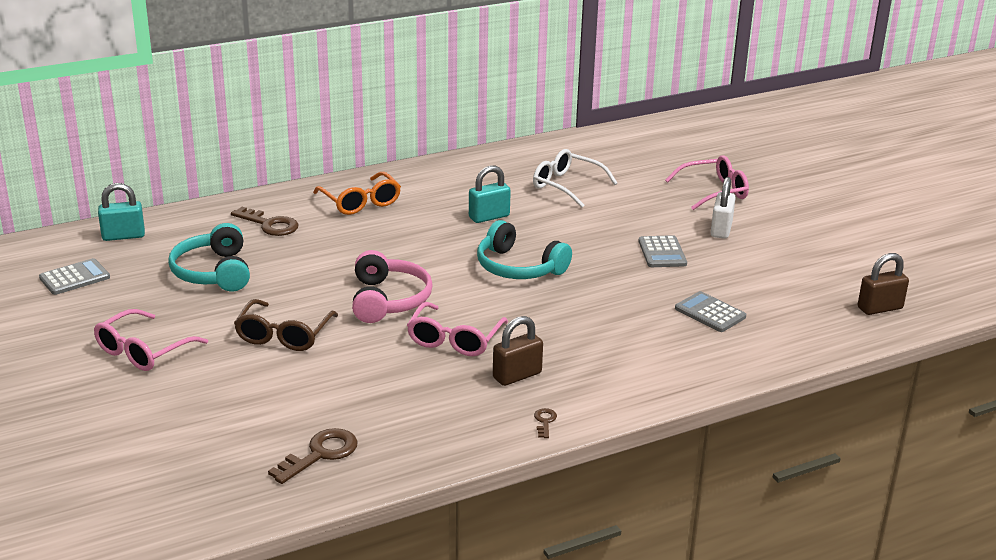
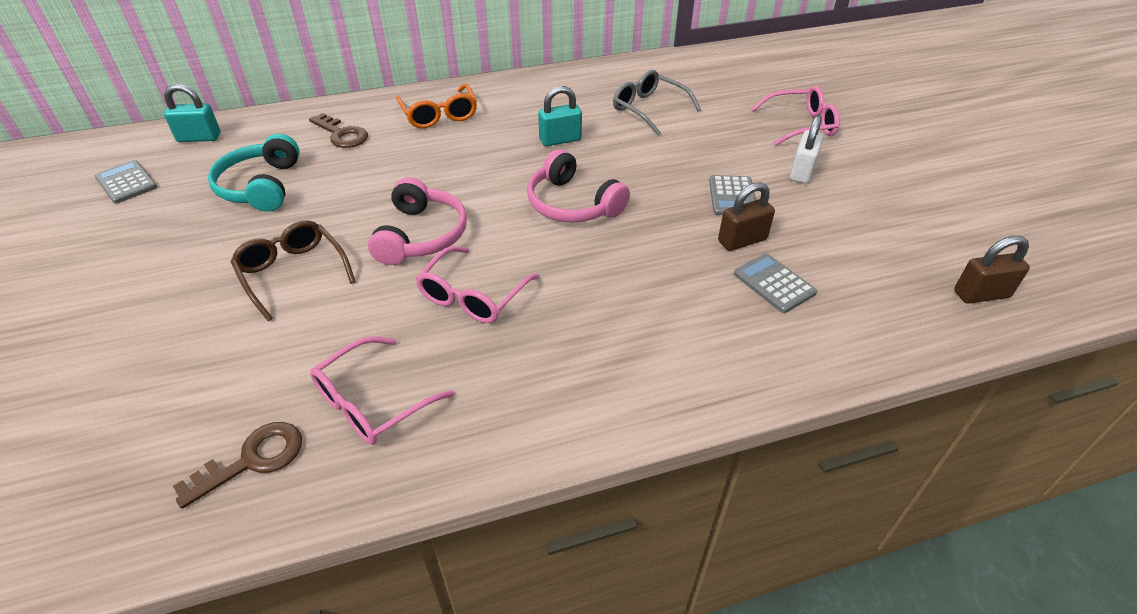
camera: 10 degrees right, 15 degrees up
grey calculator [39,258,110,295] -> grey calculator turned 105 degrees counterclockwise [95,160,157,204]
pink glasses [94,309,208,371] -> pink glasses moved to [310,336,454,445]
brown glasses [234,299,338,351] -> brown glasses turned 120 degrees clockwise [231,220,356,321]
turquoise headphones [477,220,572,279] -> pink headphones [527,149,630,223]
brown padlock [493,316,543,386] -> brown padlock moved to [718,182,775,251]
white glasses [533,149,618,208] -> grey glasses [613,70,701,135]
brown key [534,408,557,438] -> none

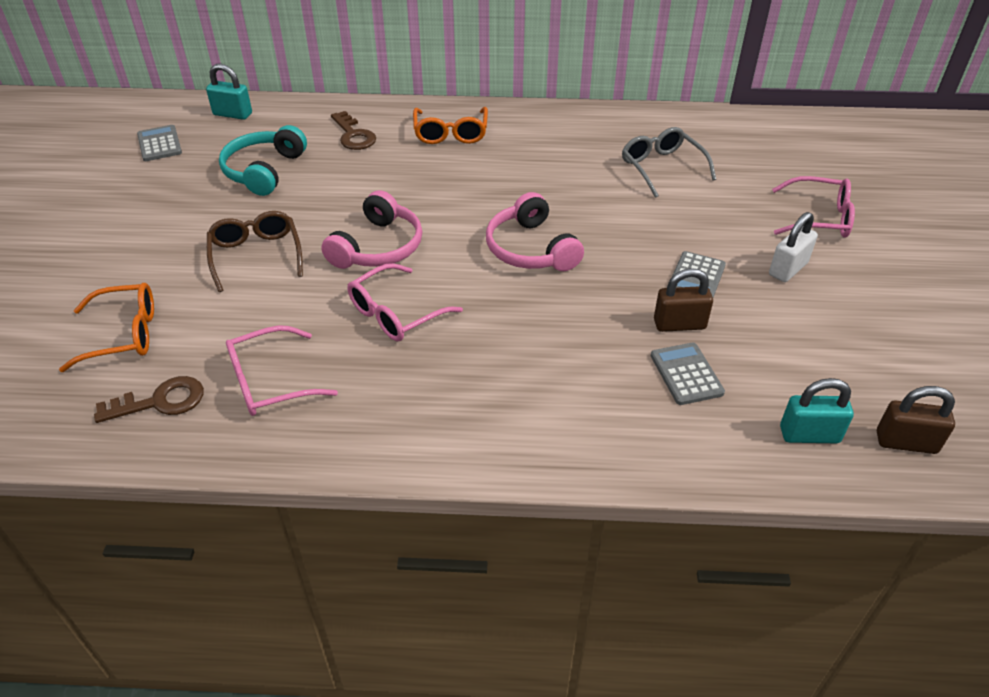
camera: 20 degrees right, 0 degrees up
turquoise padlock [538,86,582,146] -> turquoise padlock moved to [780,378,854,443]
none -> orange glasses [59,283,154,372]

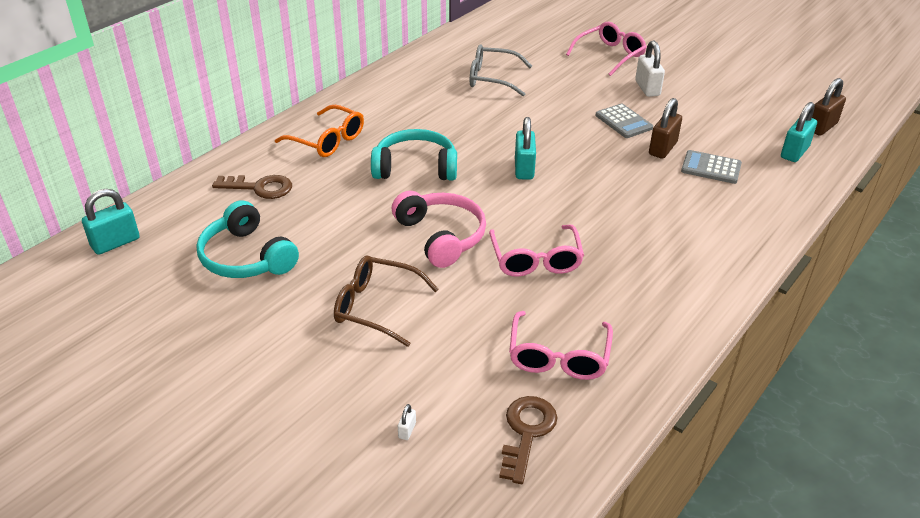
camera: 55 degrees left, 5 degrees down
orange glasses [59,283,154,372] -> white padlock [398,404,416,440]
grey calculator [137,125,182,161] -> none
pink headphones [486,192,584,271] -> turquoise padlock [515,117,536,180]
none -> turquoise headphones [371,129,457,181]

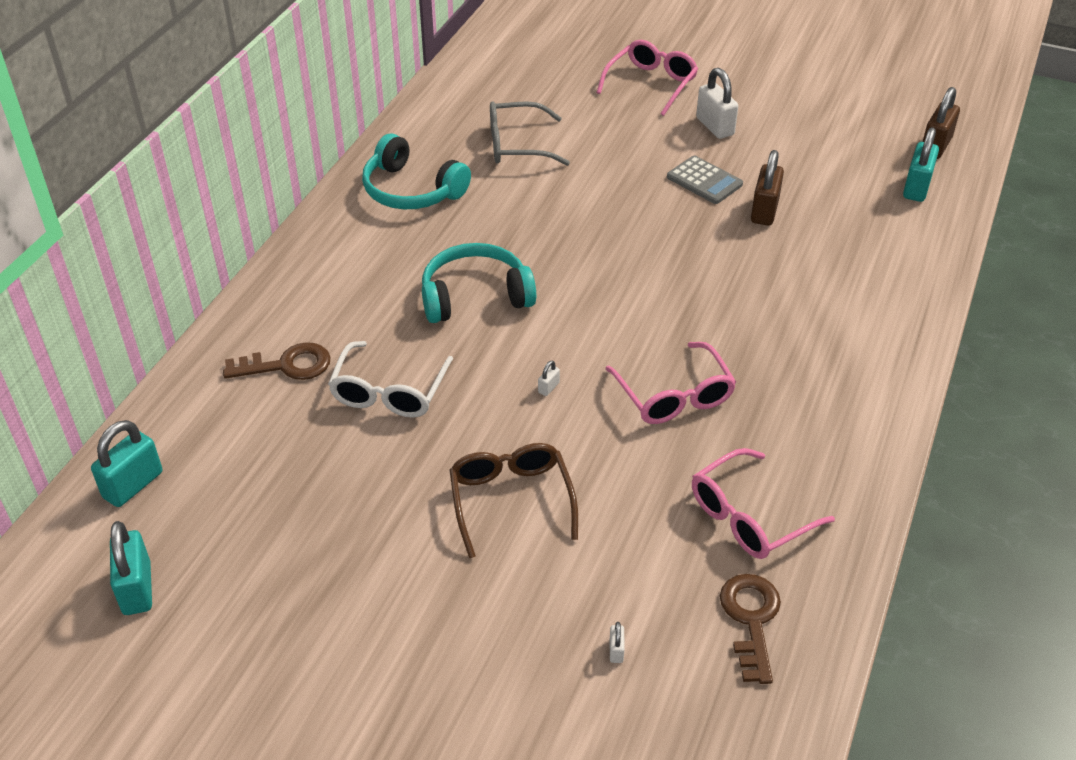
camera: 15 degrees left, 5 degrees up
turquoise headphones [196,200,299,278] -> turquoise headphones moved to [362,133,471,209]
orange glasses [275,105,364,157] -> none
brown glasses [334,256,439,347] -> brown glasses turned 75 degrees clockwise [450,443,578,558]
pink headphones [392,191,486,268] -> white padlock [538,360,560,396]
pink glasses [509,311,613,380] -> pink glasses turned 60 degrees clockwise [692,448,835,559]
turquoise padlock [515,117,536,180] -> turquoise padlock moved to [110,521,152,615]
grey calculator [681,150,742,184] -> none
none -> white glasses [328,341,453,418]

